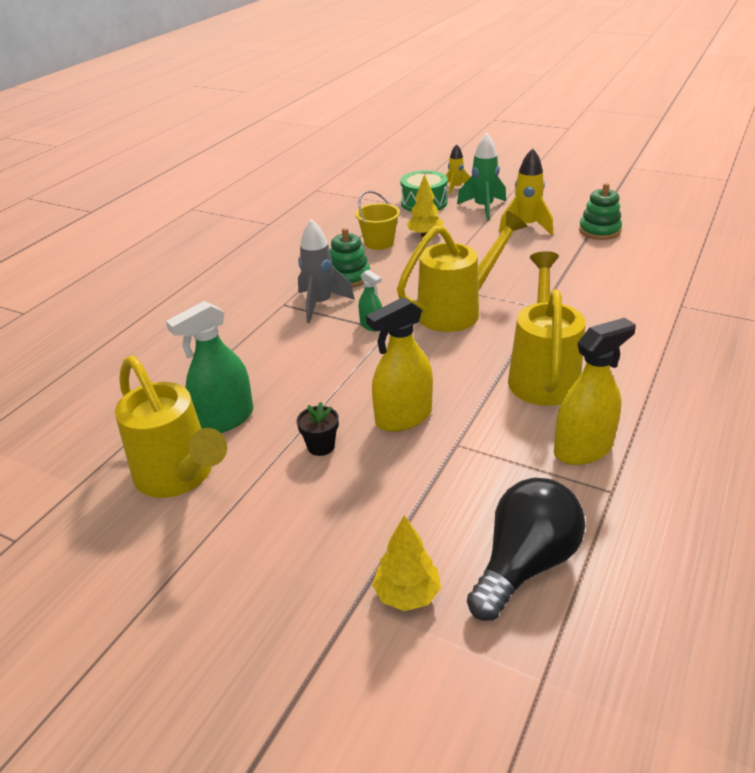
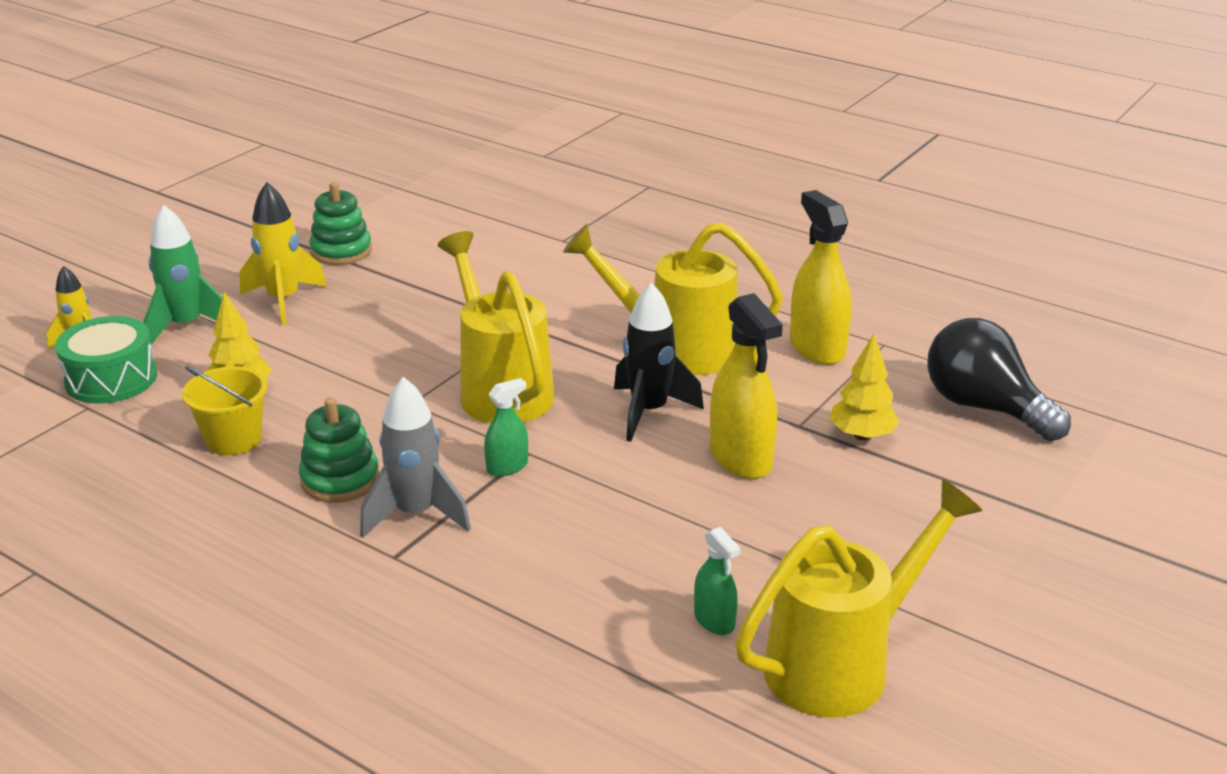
camera: 85 degrees left, 5 degrees down
green spray bottle [166,301,253,433] -> green spray bottle [694,527,741,635], size x0.54
black flower pot [297,402,339,456] -> none
yellow tree [372,515,441,611] -> yellow tree moved to [830,334,900,440]
none -> black rocket [614,283,704,442]

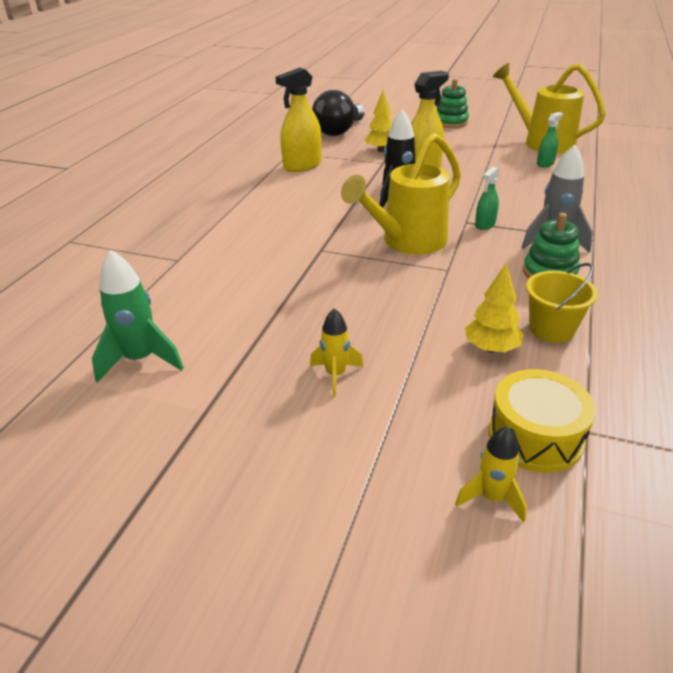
camera: 105 degrees left, 5 degrees up
green drum [55,316,157,404] -> yellow drum [489,369,596,473]
green rocket [143,205,223,345] -> green rocket moved to [92,250,184,383]
yellow rocket [240,182,327,325] -> yellow rocket [310,308,363,397], size x0.63
green stacking toy [309,182,372,265] -> green stacking toy moved to [437,79,469,128]
green spray bottle [484,378,528,476] -> green spray bottle turned 90 degrees counterclockwise [475,167,500,230]
yellow watering can [563,223,783,375] -> none

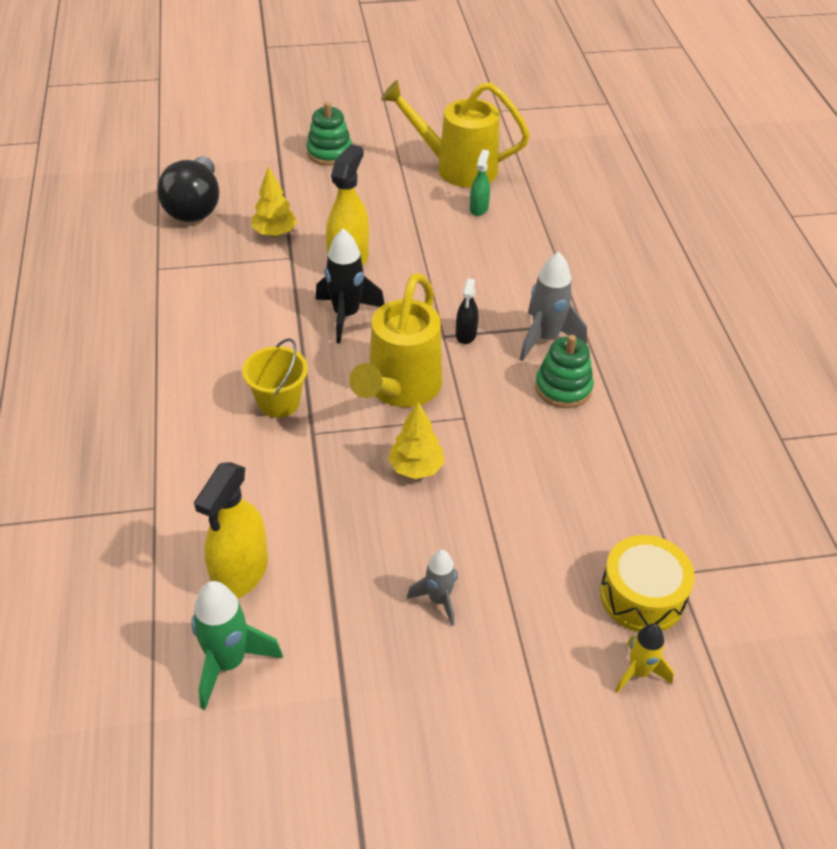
camera: 30 degrees left, 10 degrees up
yellow spray bottle [276,68,322,172] -> yellow spray bottle moved to [194,462,268,598]
yellow rocket [310,308,363,397] -> grey rocket [407,550,458,626]
yellow tree [465,264,524,353] -> yellow tree moved to [388,402,445,479]
green spray bottle [475,167,500,230] -> black spray bottle [456,278,479,344]
yellow bucket [526,263,598,343] -> yellow bucket moved to [242,338,308,418]

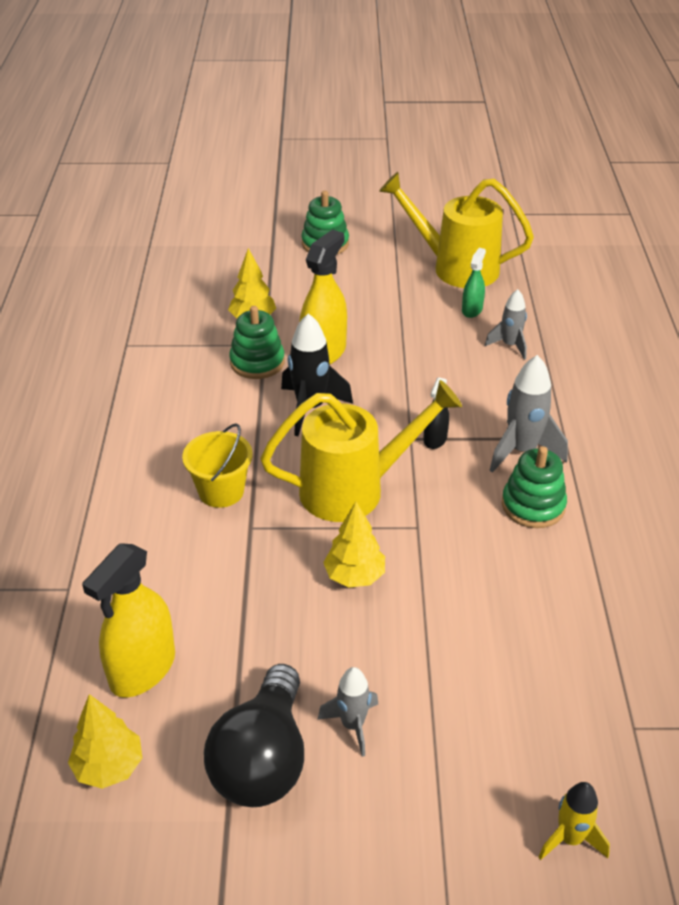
camera: 10 degrees right, 5 degrees down
black light bulb [157,156,219,222] -> black light bulb moved to [204,664,304,807]
green rocket [191,581,283,710] -> yellow tree [68,694,142,789]
yellow watering can [349,273,442,407] -> yellow watering can turned 135 degrees counterclockwise [260,380,462,522]
yellow drum [600,535,695,632] -> none
none -> green stacking toy [229,306,285,379]
none -> grey rocket [485,289,527,360]

